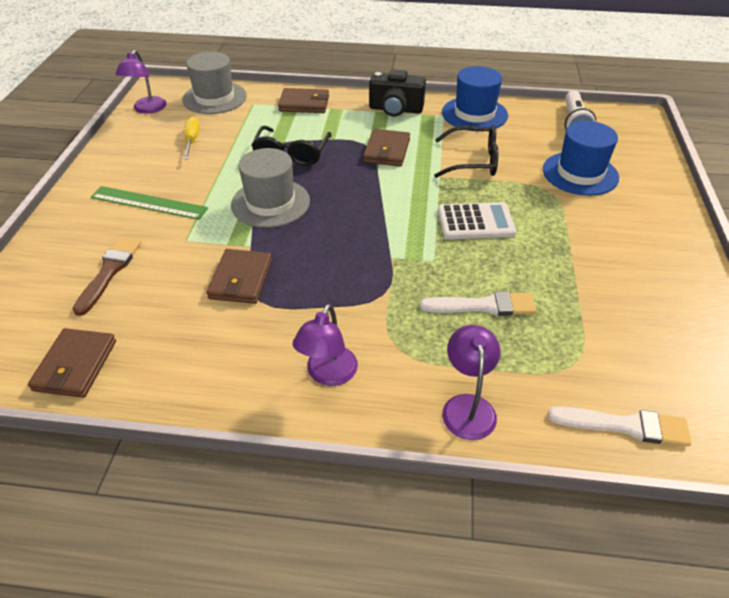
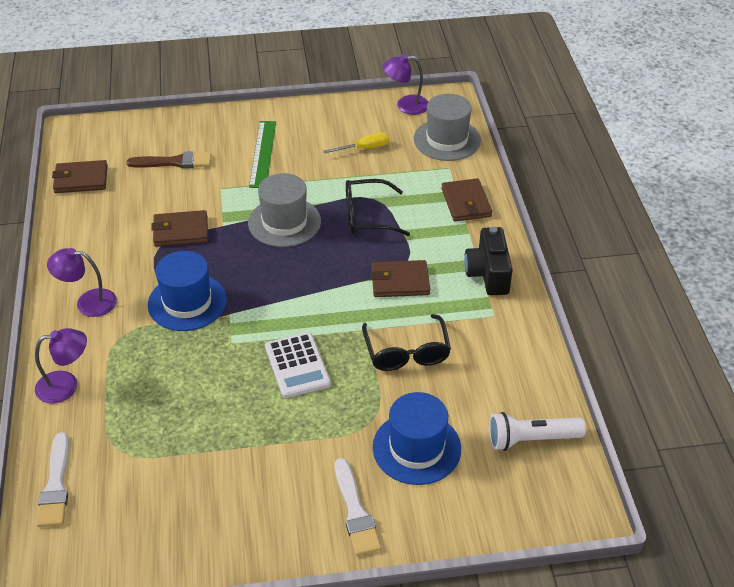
camera: 75 degrees right, 0 degrees up
white brush [420,291,537,316] -> white brush moved to [335,458,381,556]
blue hat [442,66,508,131] -> blue hat moved to [148,251,227,331]

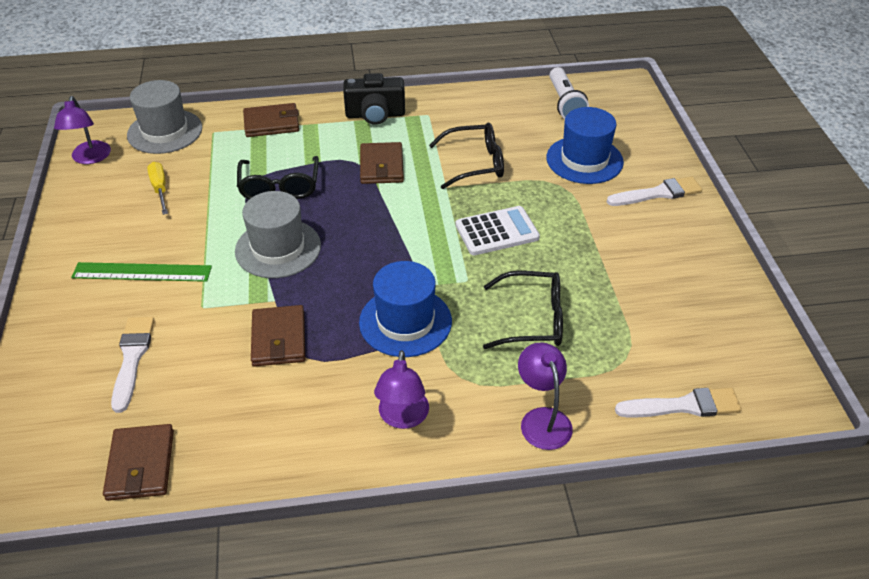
camera: 90 degrees left, 0 degrees up
brown brush [126,151,212,168] -> white brush [111,317,154,413]
none -> black glasses [483,271,563,349]

